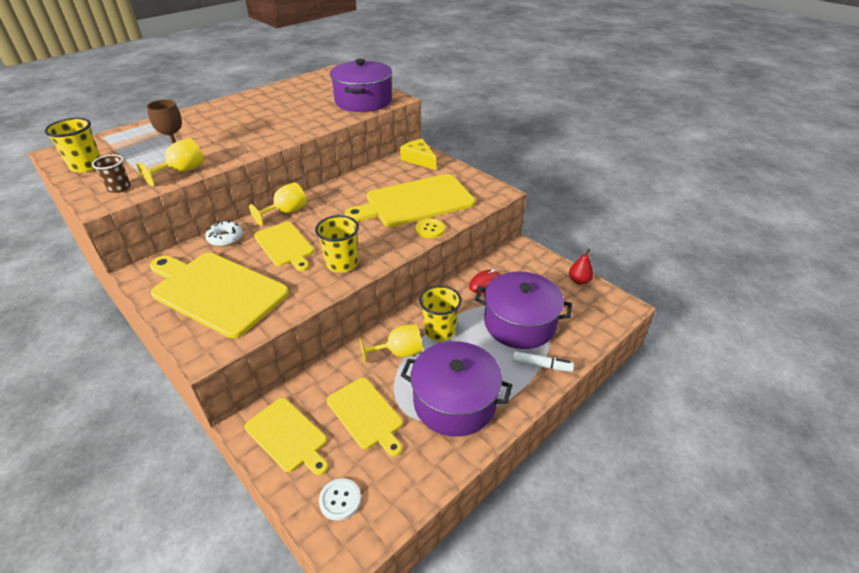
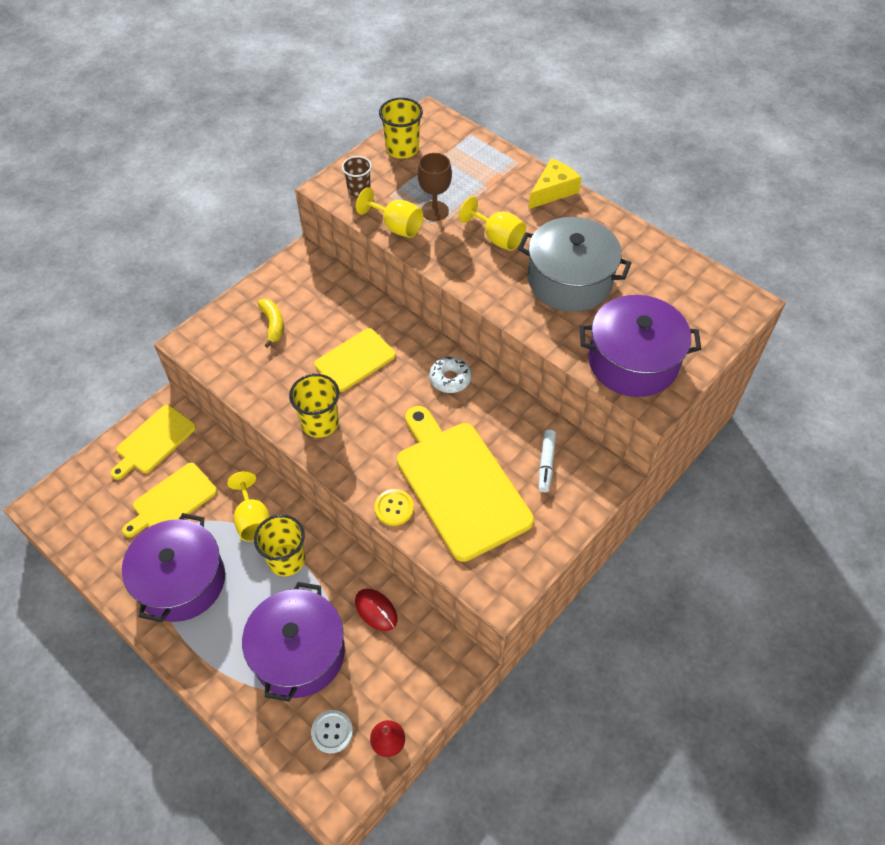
camera: 85 degrees right, 15 degrees up
yellow cutting board [150,253,289,338] -> yellow banana [258,299,284,348]
white donut [205,220,243,247] -> white donut moved to [429,356,471,393]
yellow goblet [249,183,307,226] -> yellow goblet moved to [459,196,526,251]
white button [319,478,361,521] -> white button moved to [311,710,353,753]
yellow cheese [400,139,436,170] -> yellow cheese moved to [529,158,581,209]
white marker [512,351,574,372] -> white marker moved to [539,429,556,493]
none -> grey pot [518,217,631,312]

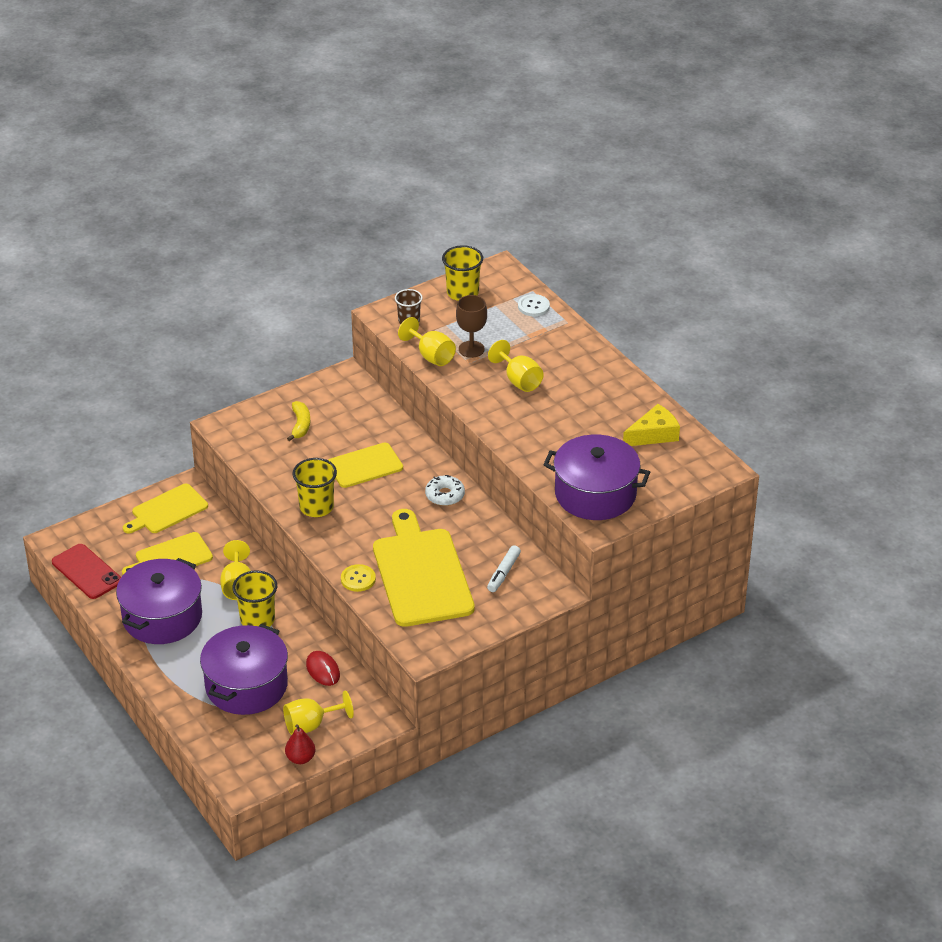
camera: 15 degrees right, 15 degrees down
white button [311,710,353,753] -> white button moved to [518,294,550,316]
grey pot [518,217,631,312] -> none
yellow cheese [529,158,581,209] -> yellow cheese moved to [623,404,680,446]
none -> red phone [52,544,121,599]
none -> yellow goblet [283,690,354,735]

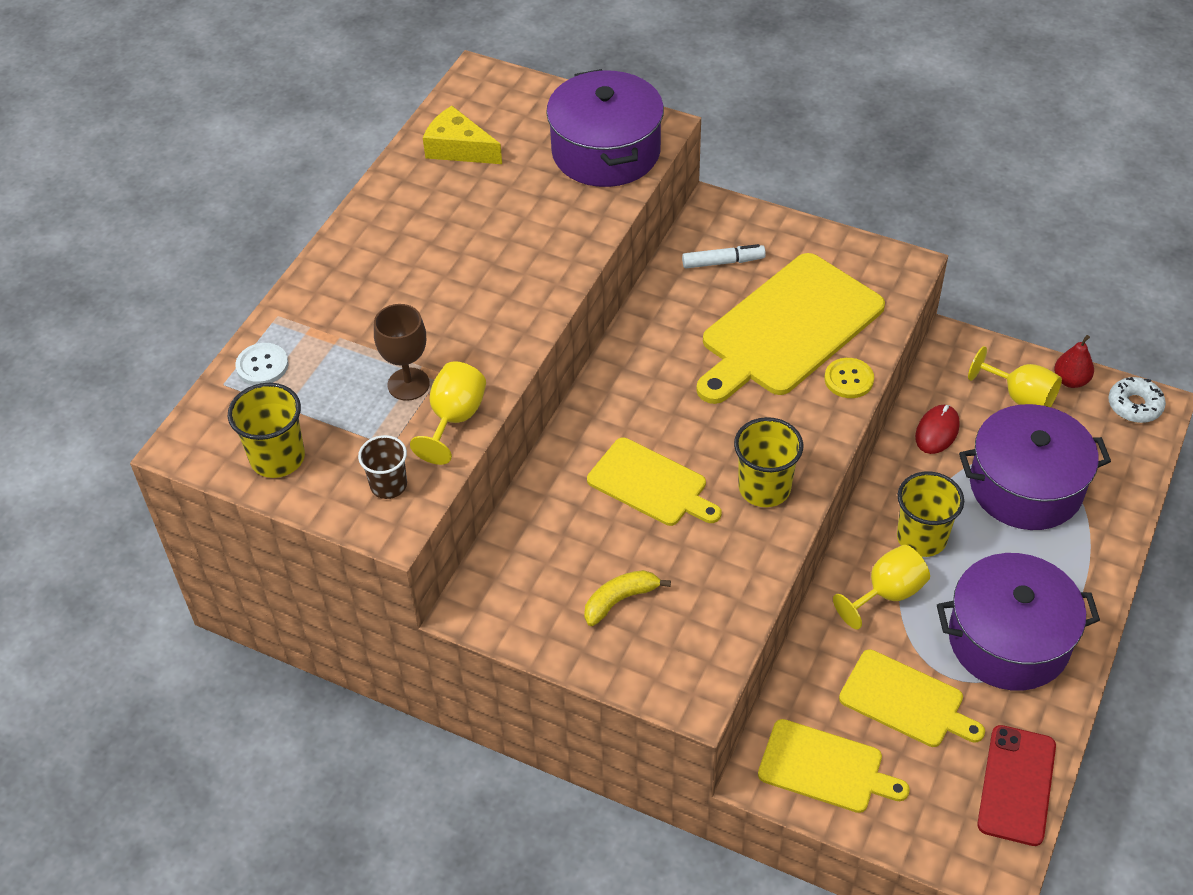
camera: 120 degrees left, 10 degrees up
white donut [425,475,465,506] -> white donut moved to [1108,377,1166,423]
yellow goblet [488,340,544,392] -> none

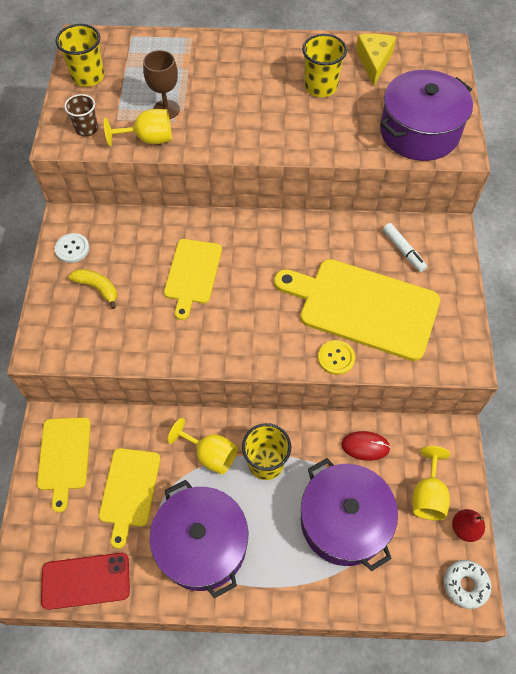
camera: 65 degrees right, 10 degrees up
white button [235,343,288,385] -> white button moved to [55,233,89,263]
yellow cup [734,417,803,507] -> yellow cup moved to [302,34,347,97]

